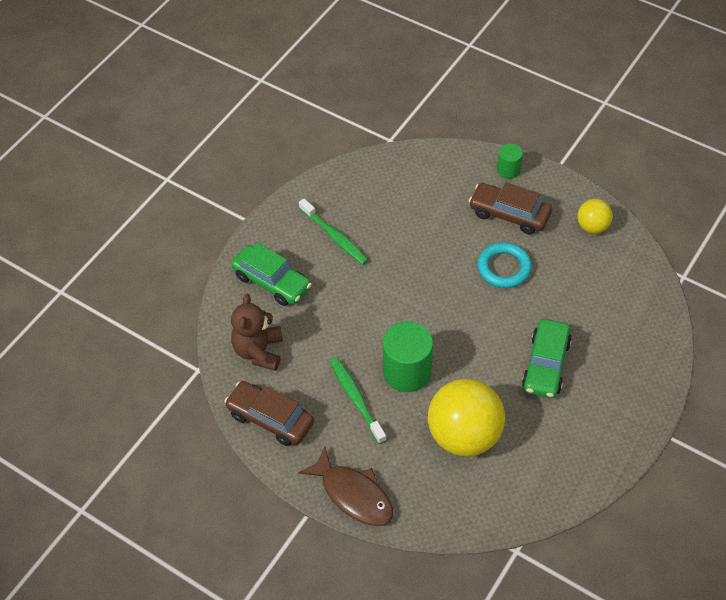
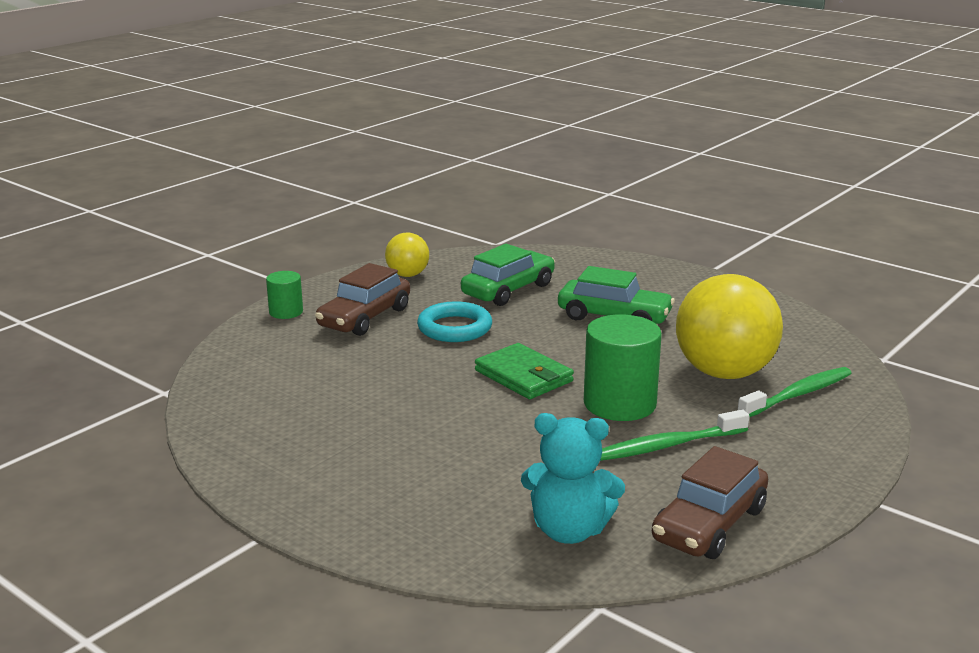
camera: 85 degrees left, 30 degrees down
green car [231,243,312,306] -> green car moved to [461,244,555,306]
brown teddy bear [231,294,283,371] -> turquoise teddy bear [521,413,625,544]
brown fish [298,447,393,526] -> none
green toothbrush [299,199,368,265] -> green toothbrush moved to [738,367,852,417]
none -> green wallet [475,343,574,399]

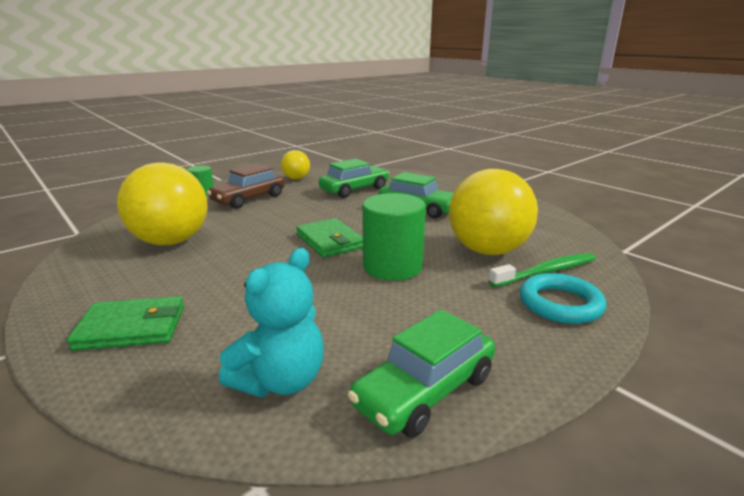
camera: 10 degrees right, 0 degrees up
turquoise ring [417,301,492,342] -> turquoise ring moved to [520,273,606,324]
turquoise teddy bear [521,413,625,544] -> turquoise teddy bear turned 75 degrees counterclockwise [219,248,324,397]
green toothbrush [600,409,749,461] -> none
brown car [652,446,768,559] -> green car [348,309,495,438]
none -> green wallet [67,296,184,351]
none -> yellow ball [117,162,208,245]

